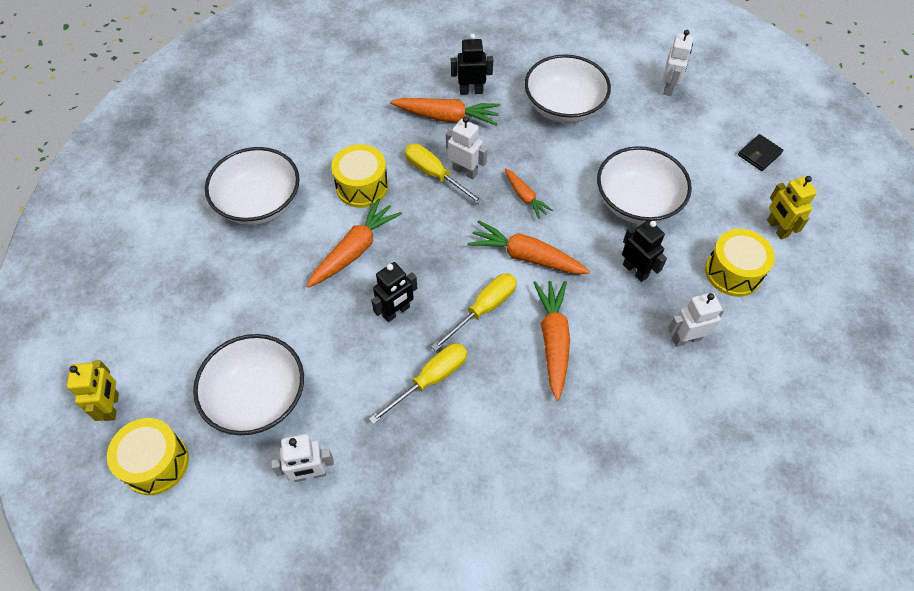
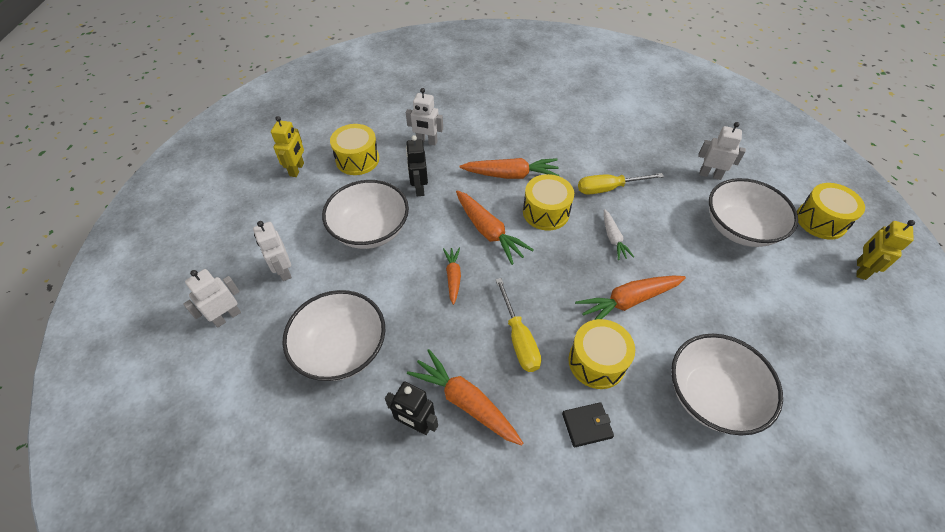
camera: 150 degrees left, 5 degrees down
black robot [371,262,418,322] -> white carrot [604,209,634,260]
yellow screwdriver [431,273,517,351] -> yellow drum [523,174,574,230]
white robot [446,117,487,180] -> white robot moved to [253,221,292,281]
orange carrot [533,281,570,401] -> orange carrot turned 120 degrees counterclockwise [460,158,560,179]
black wallet [738,134,783,171] -> black wallet moved to [562,402,614,447]

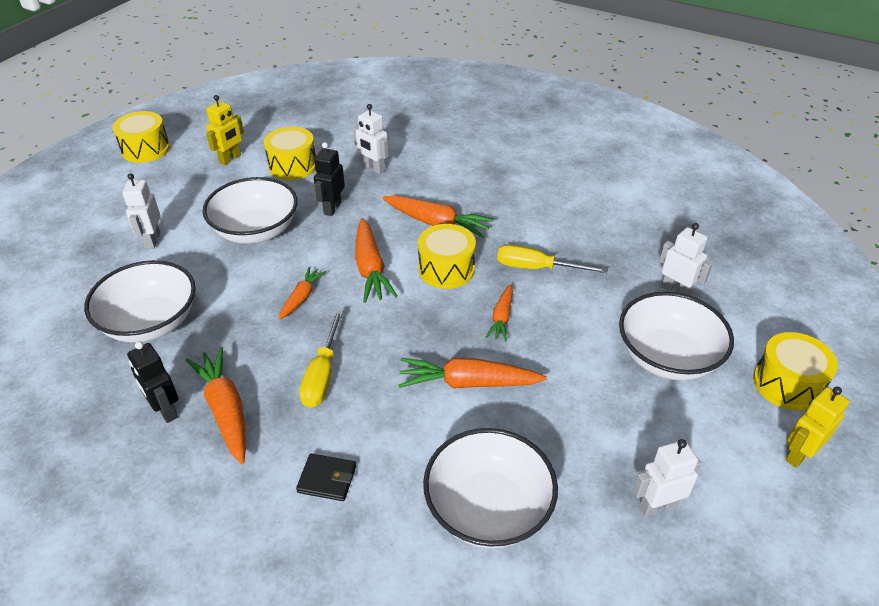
camera: 25 degrees right, 10 degrees down
white robot [183,269,241,328] -> white robot moved to [633,439,701,516]
yellow drum [568,319,635,389] -> yellow drum moved to [113,111,170,163]
white carrot [604,209,634,260] -> orange carrot [486,284,513,341]

